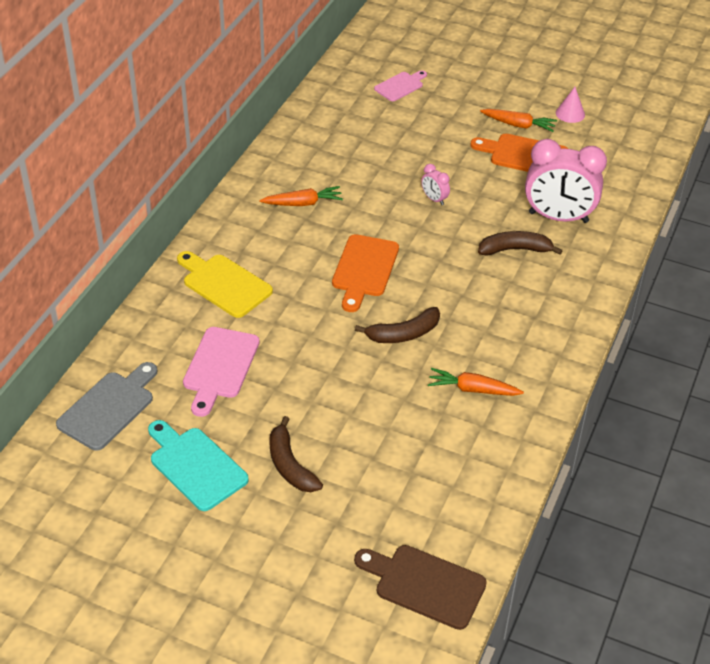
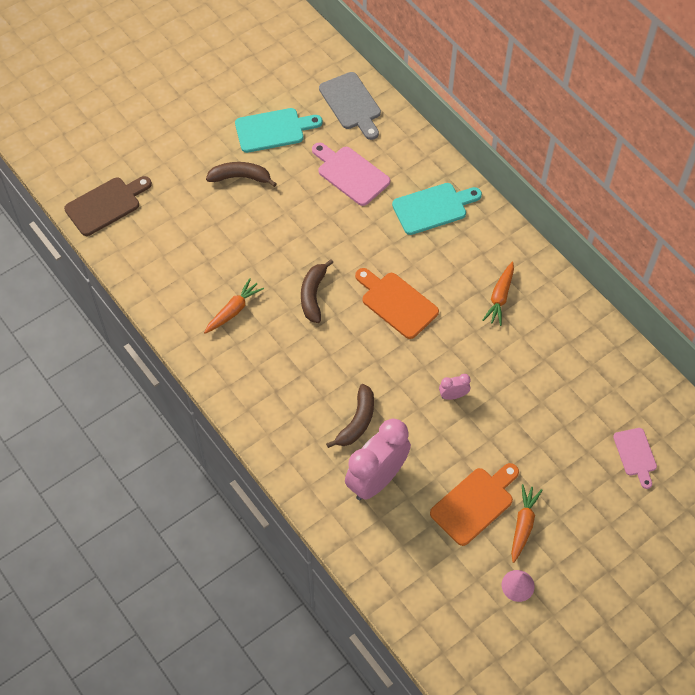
camera: 120 degrees right, 15 degrees up
yellow cutting board [177,251,273,318] -> turquoise cutting board [392,183,482,235]
orange carrot [480,109,557,132] -> orange carrot turned 150 degrees clockwise [511,484,543,563]

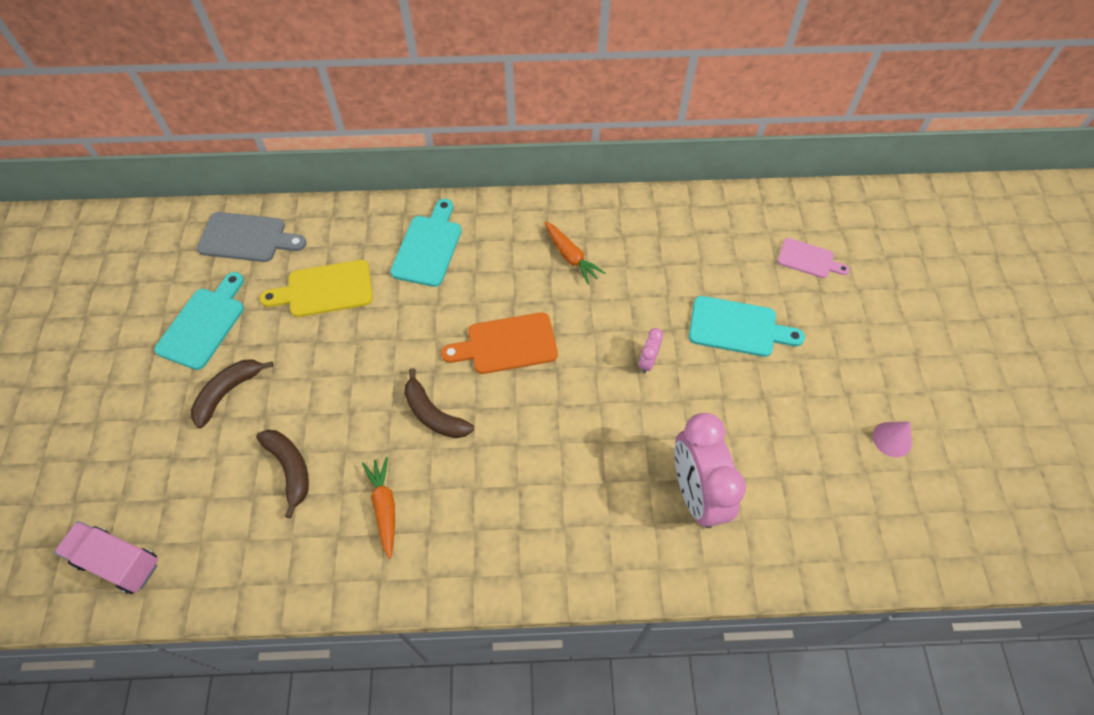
camera: 55 degrees left, 0 degrees up
brown cutting board [64,176,152,236] -> pink truck [54,521,158,594]
pink cutting board [312,143,390,206] -> yellow cutting board [260,260,373,317]
brown banana [326,384,374,448] -> brown banana moved to [256,430,309,518]
orange cutting board [430,463,519,546] -> none
orange carrot [511,484,543,563] -> none
none -> turquoise cutting board [689,296,805,357]

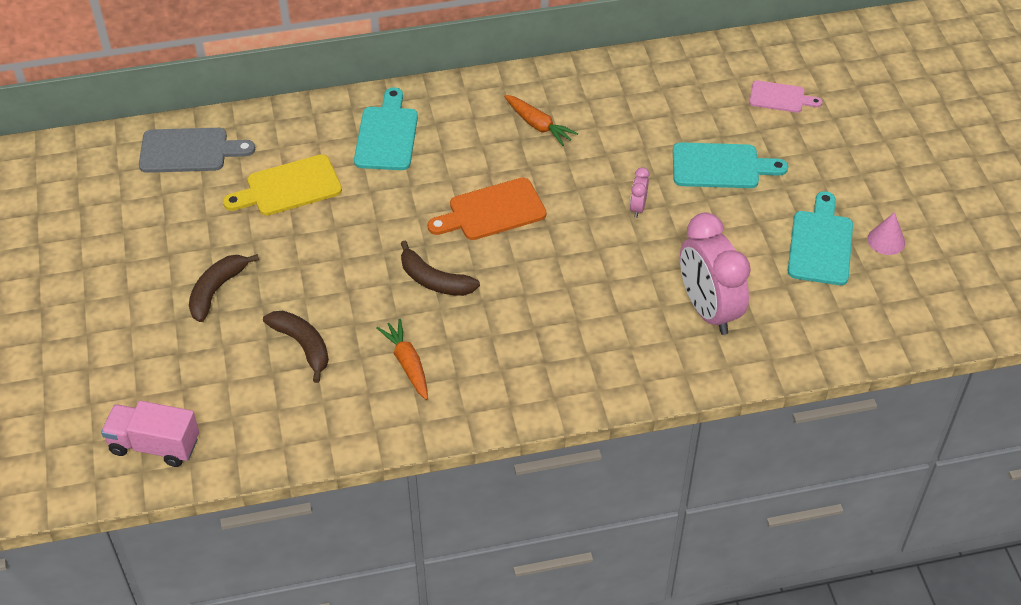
camera: 10 degrees left, 10 degrees down
turquoise cutting board [154,272,244,370] -> turquoise cutting board moved to [788,191,853,285]

